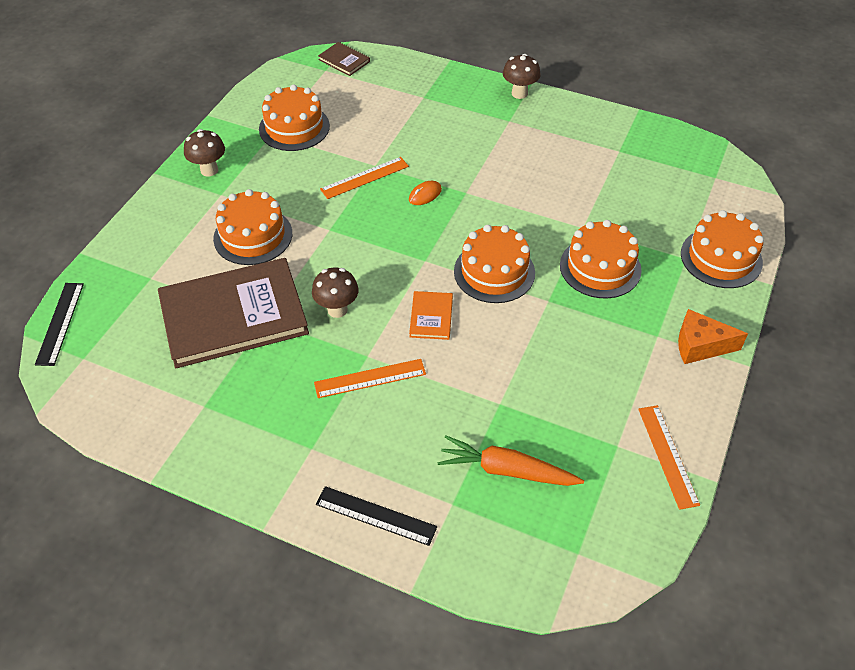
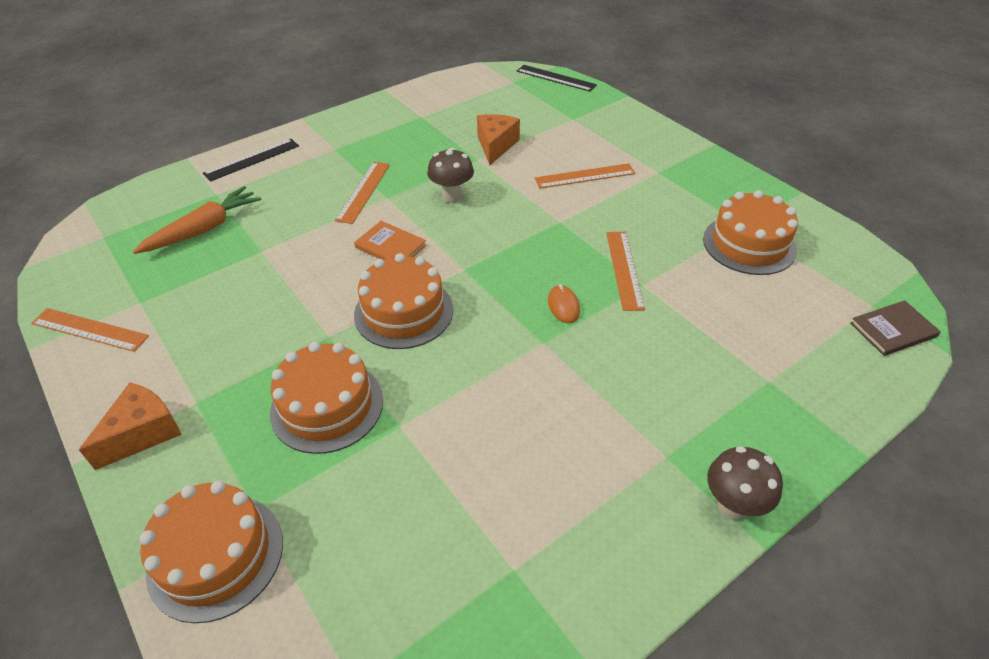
camera: 120 degrees right, 5 degrees down
brown book [158,258,309,368] -> orange cheese [477,114,520,165]
brown mushroom [184,129,225,177] -> none
orange cake [213,189,292,265] -> orange ruler [535,163,636,189]

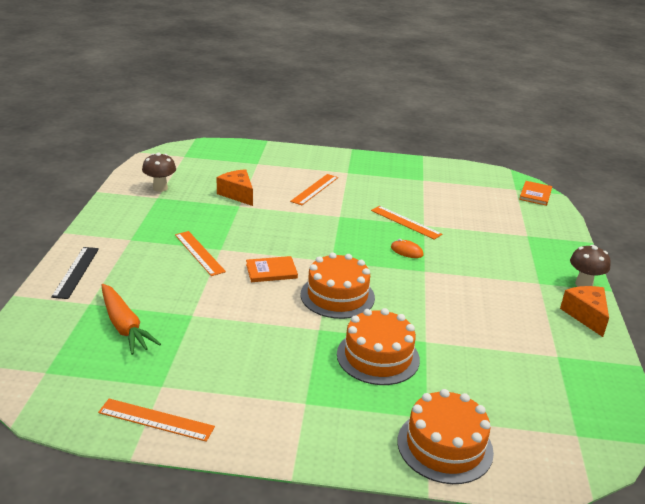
camera: 50 degrees left, 15 degrees down
orange ruler [31,308,149,352] -> orange ruler turned 45 degrees clockwise [98,399,215,442]
orange cheese [79,383,182,470] -> orange cheese moved to [560,286,609,337]
orange carrot [133,186,262,254] -> orange carrot turned 150 degrees clockwise [102,284,161,355]
brown mushroom [427,148,474,203] -> brown mushroom moved to [142,152,176,192]
black ruler [517,65,597,92] -> none
orange cake [703,190,798,275] -> none
brown book [850,300,941,356] -> orange book [519,181,552,206]

